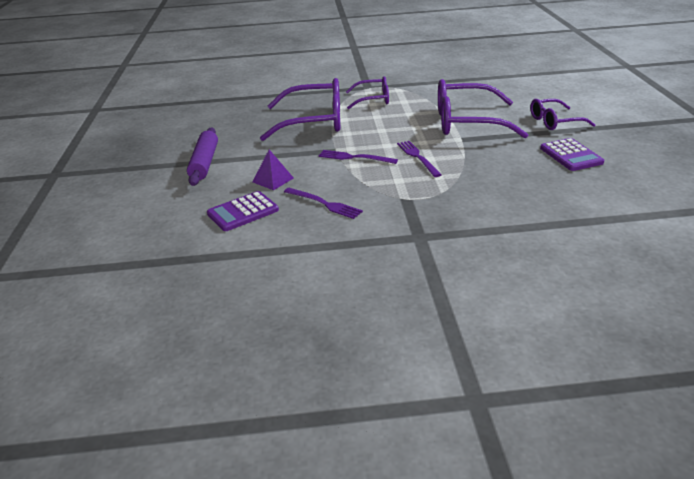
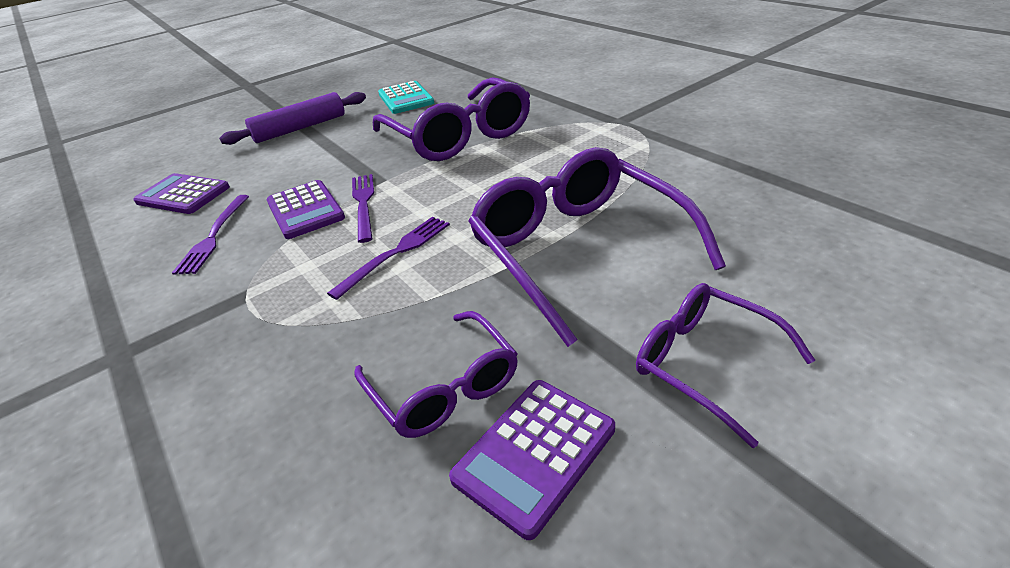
camera: 60 degrees right, 5 degrees up
purple pyramid [253,150,294,190] -> none
purple glasses [346,76,389,109] -> purple glasses moved to [354,311,518,438]
none -> purple calculator [267,180,345,239]
none -> turquoise calculator [378,81,434,114]

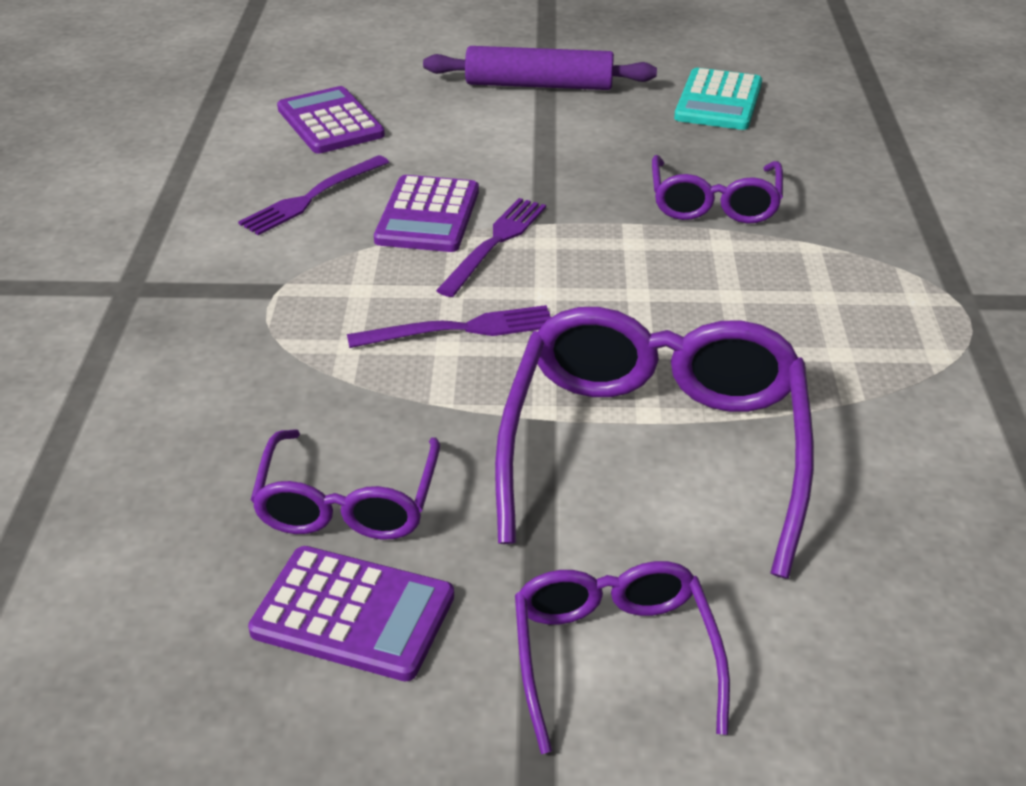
camera: 35 degrees right, 0 degrees up
purple glasses [373,77,530,161] -> purple glasses [652,155,783,224], size x0.57
purple calculator [449,380,615,540] -> purple calculator turned 150 degrees counterclockwise [248,546,454,681]

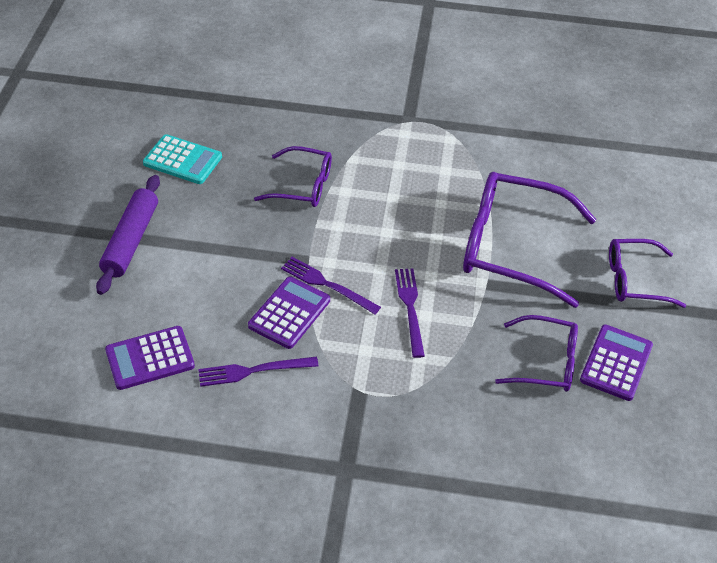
camera: 85 degrees left, 10 degrees up
purple fork [238,155,389,235] -> purple fork turned 120 degrees clockwise [198,357,319,387]
purple calculator [374,175,479,252] -> purple calculator turned 75 degrees counterclockwise [248,277,330,349]

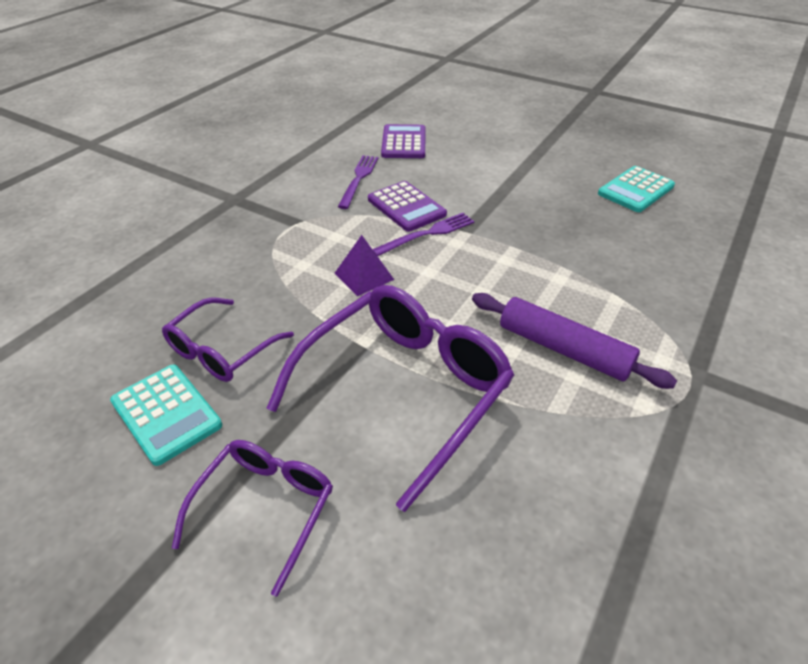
camera: 115 degrees right, 5 degrees down
purple rolling pin [96,175,160,295] -> purple rolling pin moved to [472,293,677,389]
purple glasses [254,146,332,207] -> none
purple fork [395,268,425,358] -> purple pyramid [334,235,394,296]
purple calculator [580,324,653,401] -> turquoise calculator [110,365,222,466]

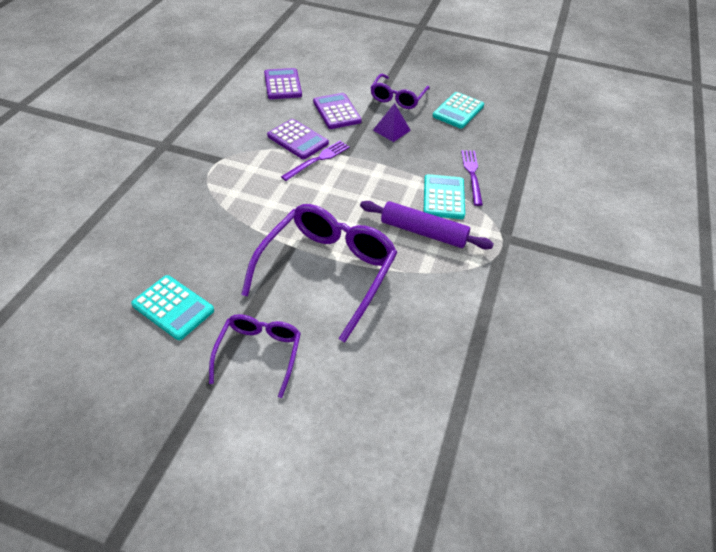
camera: 15 degrees left, 5 degrees up
purple glasses [162,297,294,382] -> purple glasses moved to [370,74,430,109]
purple pyramid [334,235,394,296] -> purple pyramid moved to [373,103,411,142]
purple fork [338,155,378,209] -> purple fork moved to [461,150,483,206]
none -> purple calculator [313,93,362,129]
none -> turquoise calculator [424,174,465,219]

